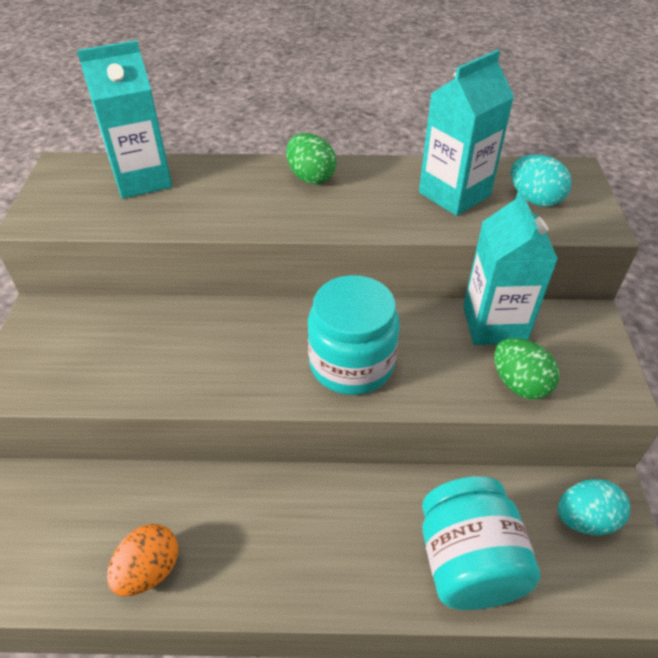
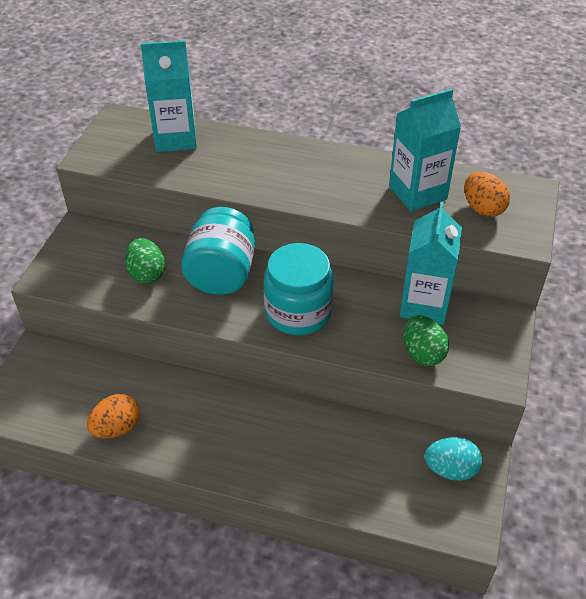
camera: 15 degrees right, 0 degrees up
green egg [286,133,337,184] -> green egg moved to [125,238,165,284]
turquoise jar [422,476,540,610] -> turquoise jar moved to [181,207,255,295]
turquoise egg [511,154,572,207] -> orange egg [464,172,510,217]

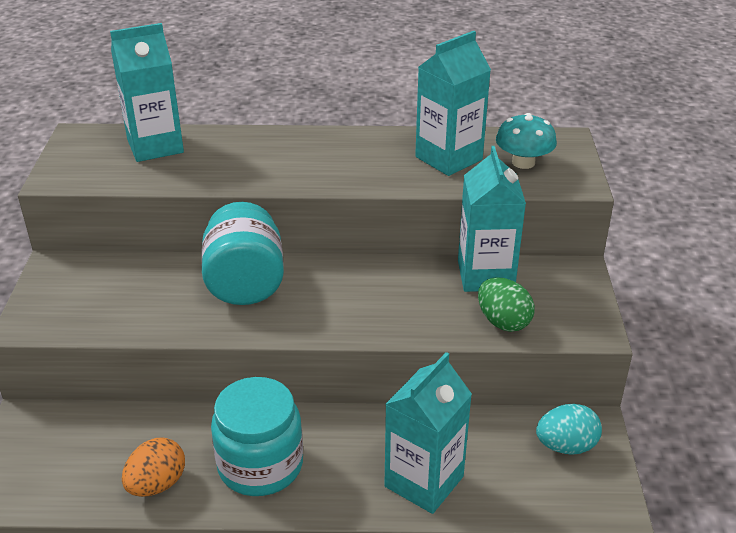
camera: 15 degrees left, 10 degrees down
green egg [125,238,165,284] -> none
turquoise jar [263,243,334,335] -> turquoise jar moved to [211,377,303,496]
orange egg [464,172,510,217] -> turquoise mushroom [496,113,557,169]
none -> turquoise carton [384,352,472,514]

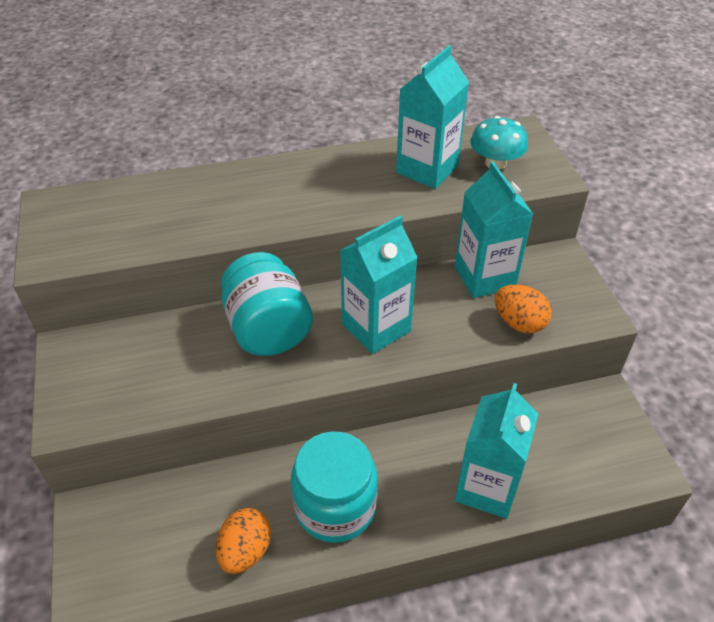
camera: 15 degrees left, 10 degrees up
turquoise carton [110,23,184,162] -> turquoise carton moved to [340,215,418,354]
green egg [478,277,535,332] -> orange egg [495,285,552,333]
turquoise egg [536,404,602,455] -> none

